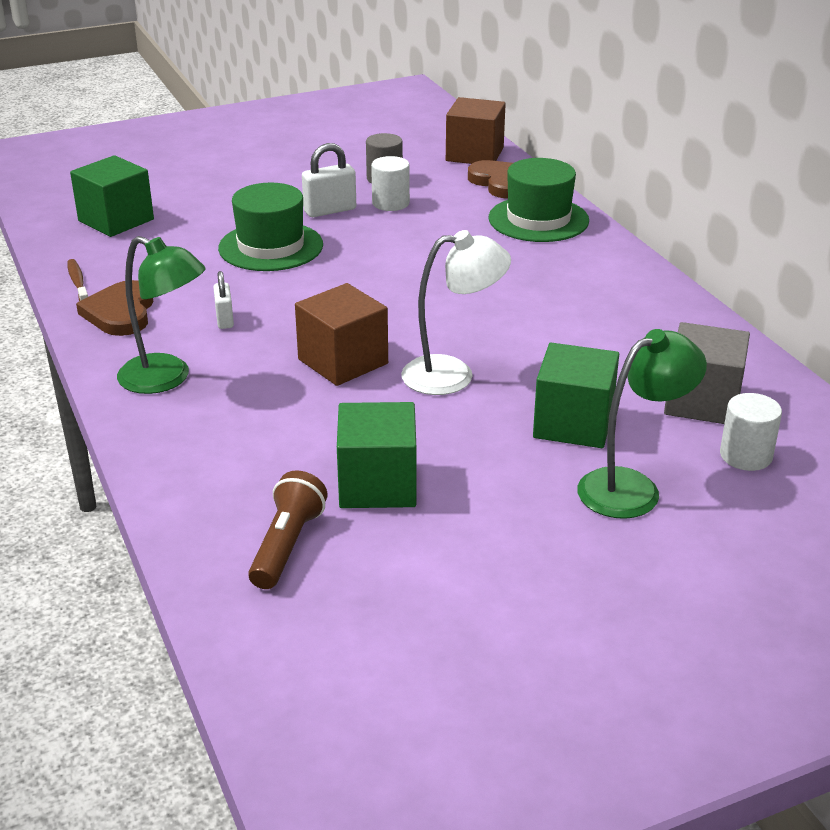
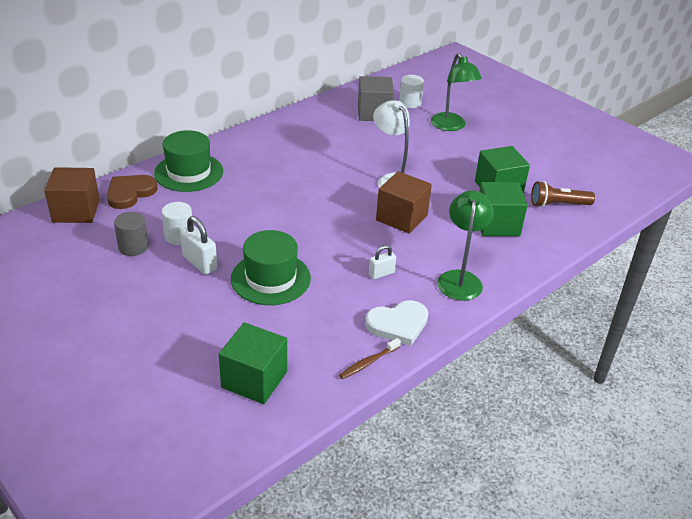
camera: 110 degrees left, 5 degrees up
brown heart [76,280,154,336] -> white heart [365,300,428,346]
green cube [533,343,619,448] -> green cube moved to [479,182,528,236]
green lamp [577,329,707,519] -> green lamp turned 150 degrees counterclockwise [431,53,482,131]

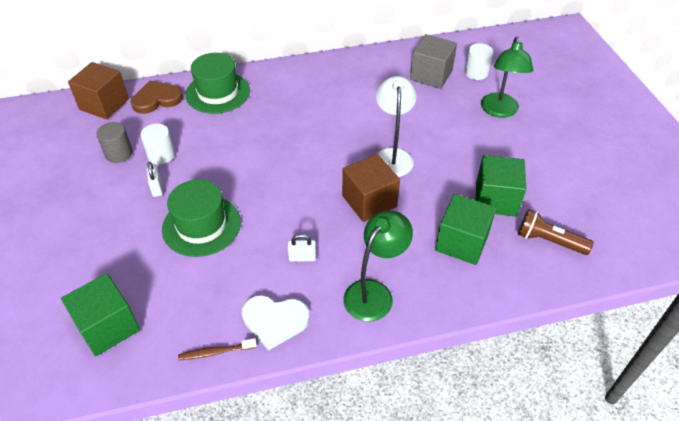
camera: 30 degrees right, 10 degrees up
white padlock [180,216,217,275] -> white padlock [147,162,163,197], size x0.64

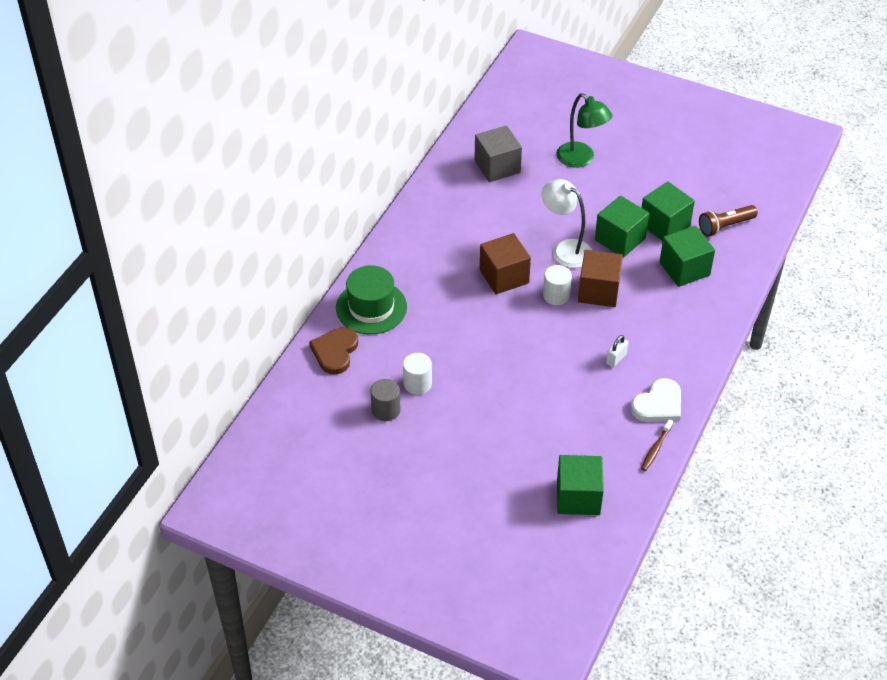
camera: 50 degrees left, 0 degrees up
brown cube [68,62,129,119] -> brown cube moved to [480,233,531,294]
white padlock [147,162,163,197] -> none
green hat [162,180,241,257] -> none
green lamp [343,210,413,322] -> none
white cylinder [465,43,493,80] -> white cylinder moved to [543,265,572,305]
none -> green cube [595,196,649,258]

